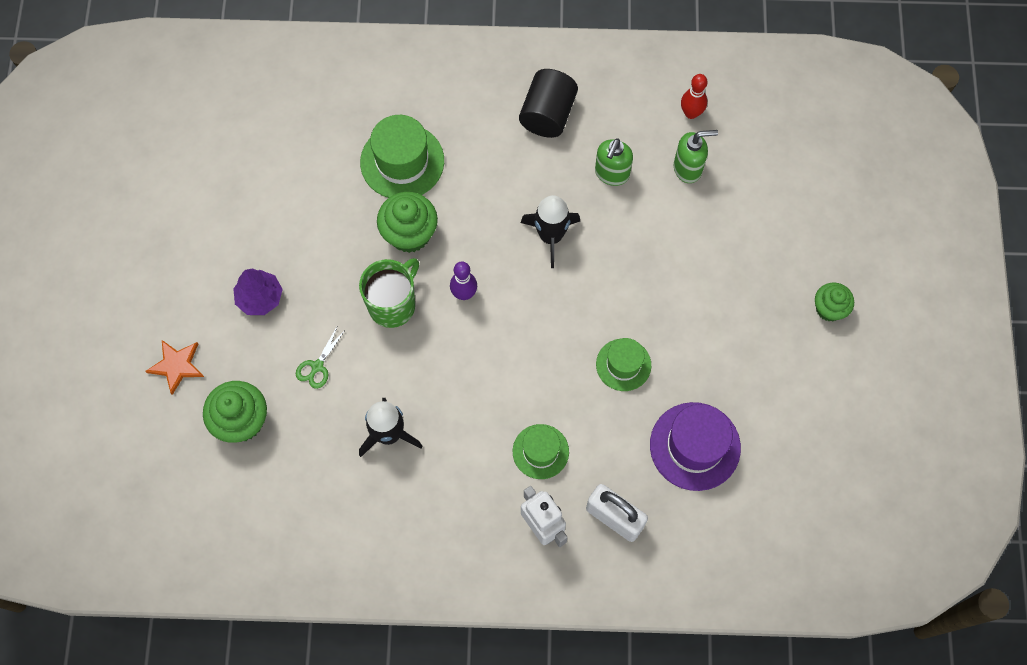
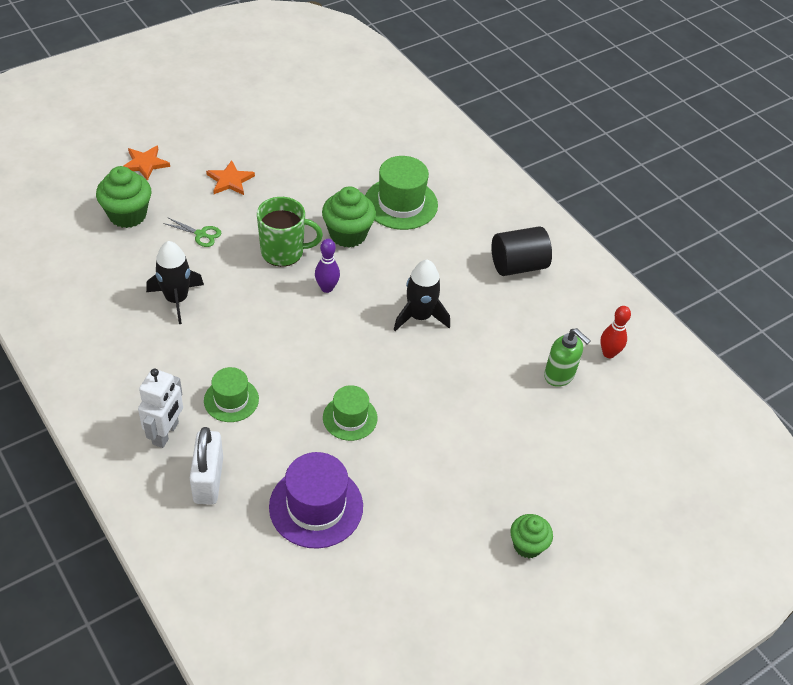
camera: 50 degrees right, 20 degrees down
purple tree [233,268,283,315] -> orange star [206,160,255,195]
green scissors [296,325,346,389] -> green scissors turned 150 degrees counterclockwise [163,217,222,247]
green soap dispenser [595,138,633,186] -> none

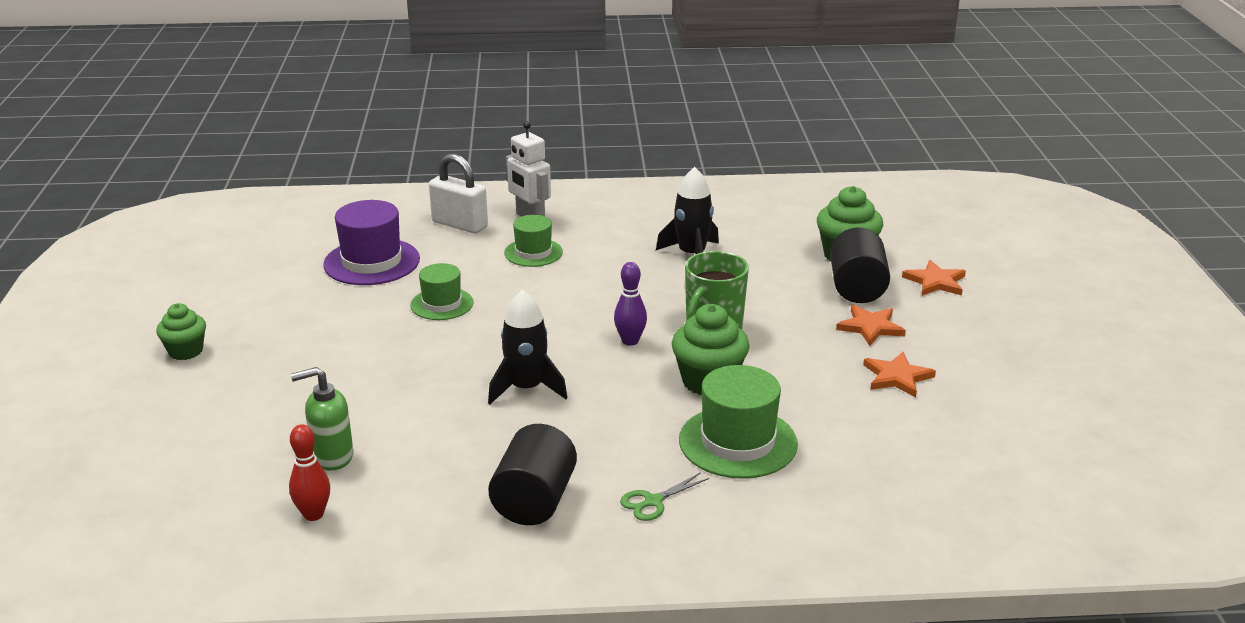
camera: 125 degrees right, 20 degrees down
green scissors [163,217,222,247] -> green scissors moved to [620,472,709,521]
none -> black cylinder [830,228,890,303]
none -> orange star [863,352,936,398]

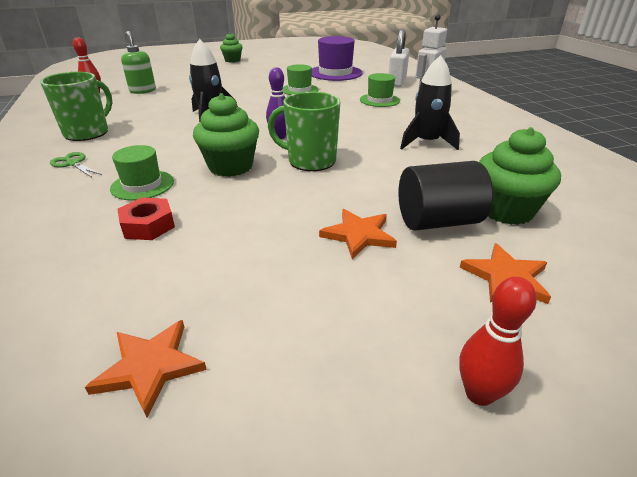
camera: 75 degrees right, 5 degrees up
black cylinder [488,424,577,525] -> green mug [40,72,112,141]
green hat [679,365,798,479] -> green hat [110,145,174,200], size x0.62
orange star [863,352,936,398] -> orange star moved to [85,320,207,418]
none -> red nut [117,197,175,240]
none -> red bowling pin [459,277,537,406]

